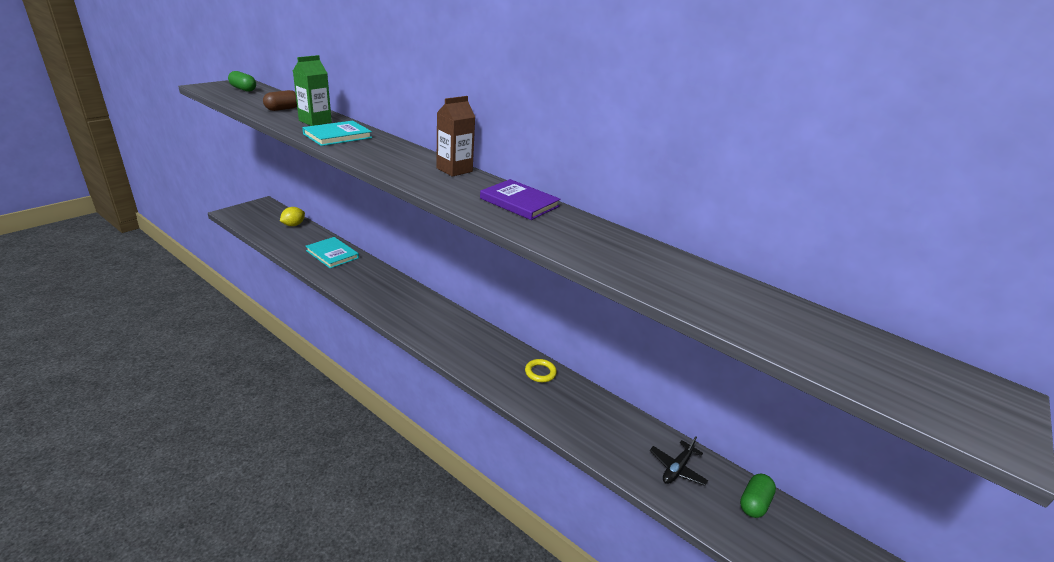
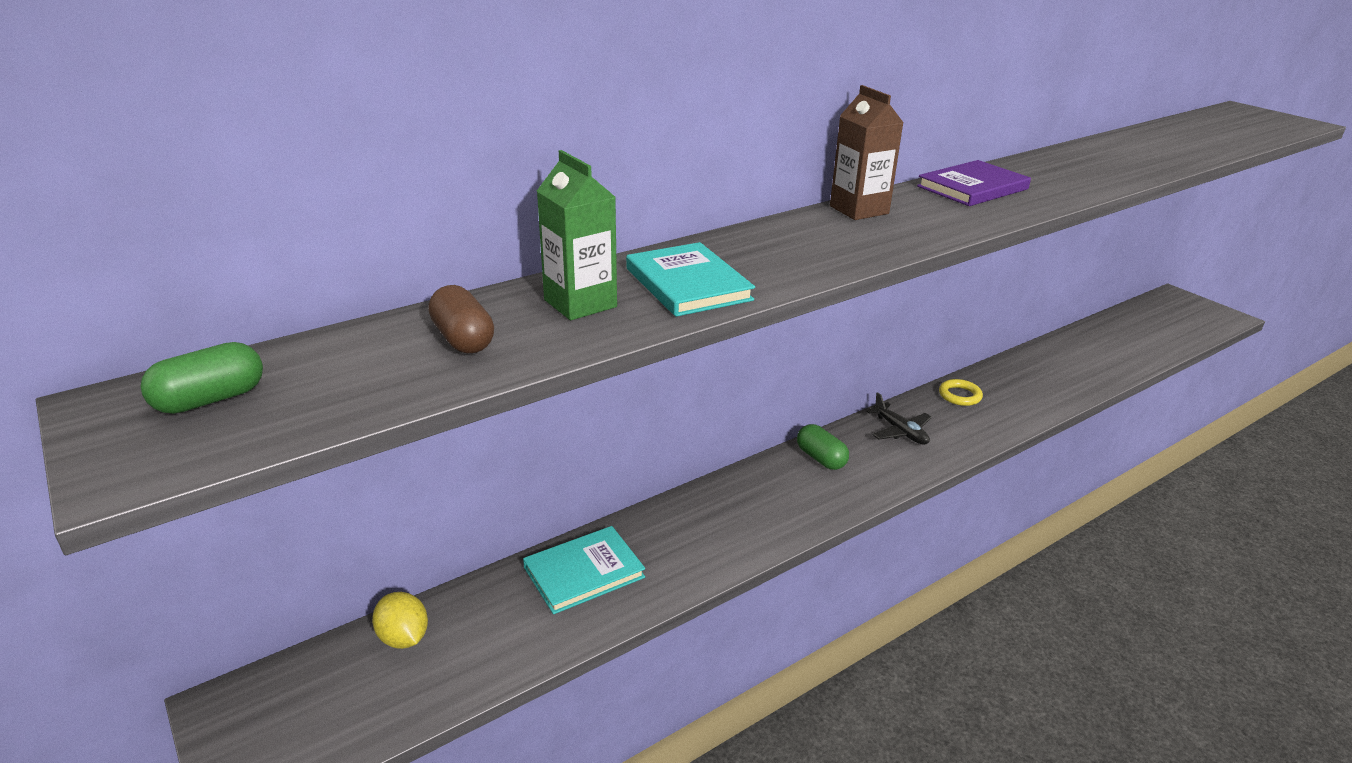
camera: 70 degrees left, 0 degrees up
black plane [650,437,708,486] -> black plane moved to [866,392,932,445]
green capsule [740,474,776,518] -> green capsule moved to [797,424,849,470]

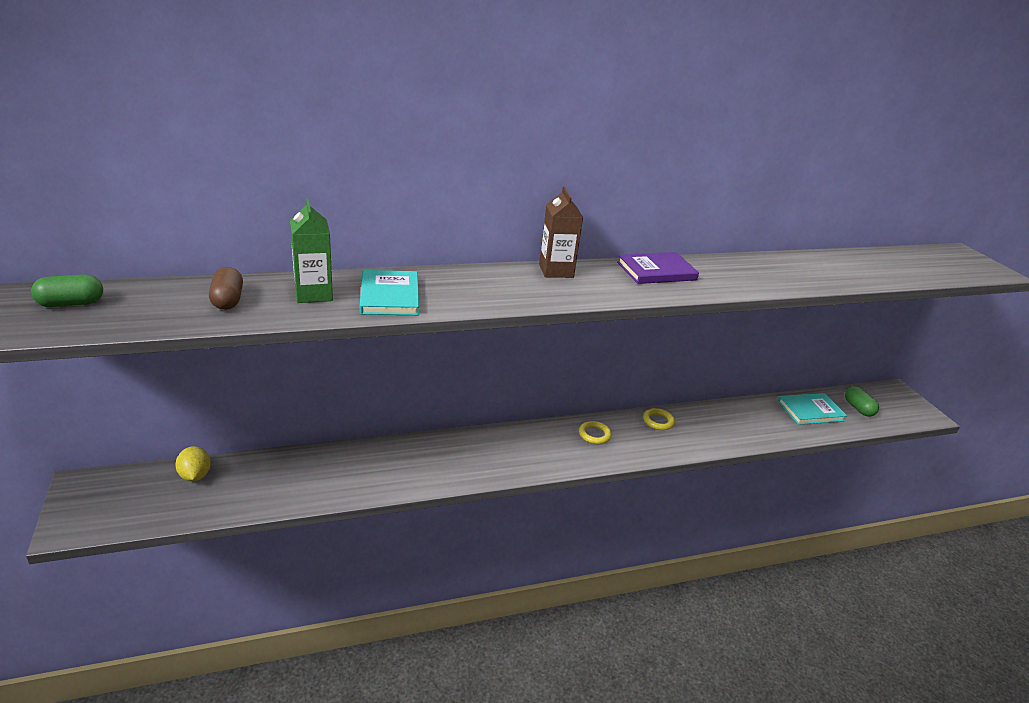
camera: 15 degrees right, 0 degrees up
turquoise book [523,526,645,614] -> turquoise book moved to [778,393,847,425]
green capsule [797,424,849,470] -> green capsule moved to [845,386,879,417]
black plane [866,392,932,445] -> yellow ring [579,421,612,444]

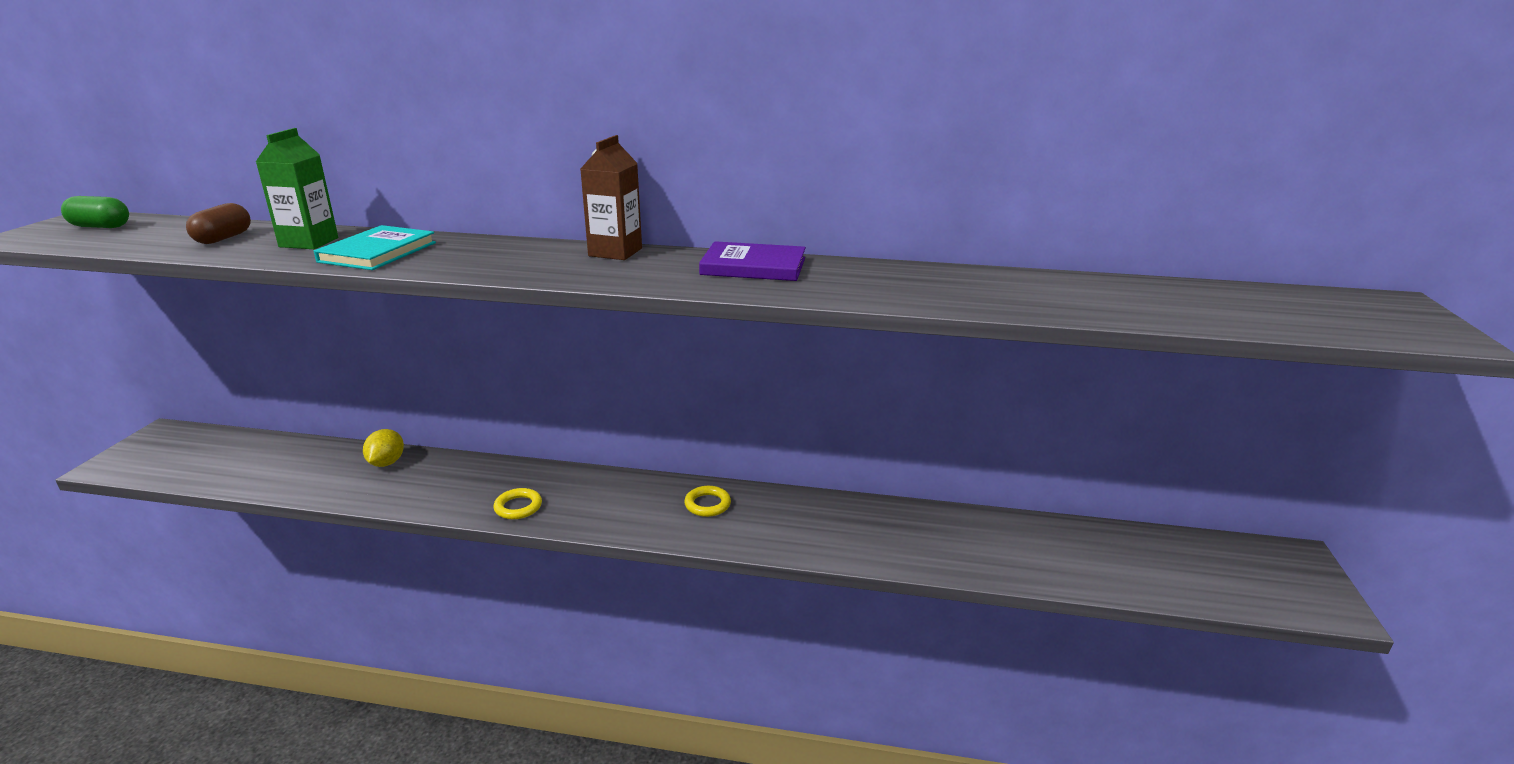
camera: 30 degrees right, 5 degrees down
yellow lemon [175,446,211,481] -> yellow lemon moved to [363,429,404,467]
yellow ring [643,408,675,430] -> yellow ring moved to [494,488,542,519]
turquoise book [778,393,847,425] -> none
green capsule [845,386,879,417] -> none

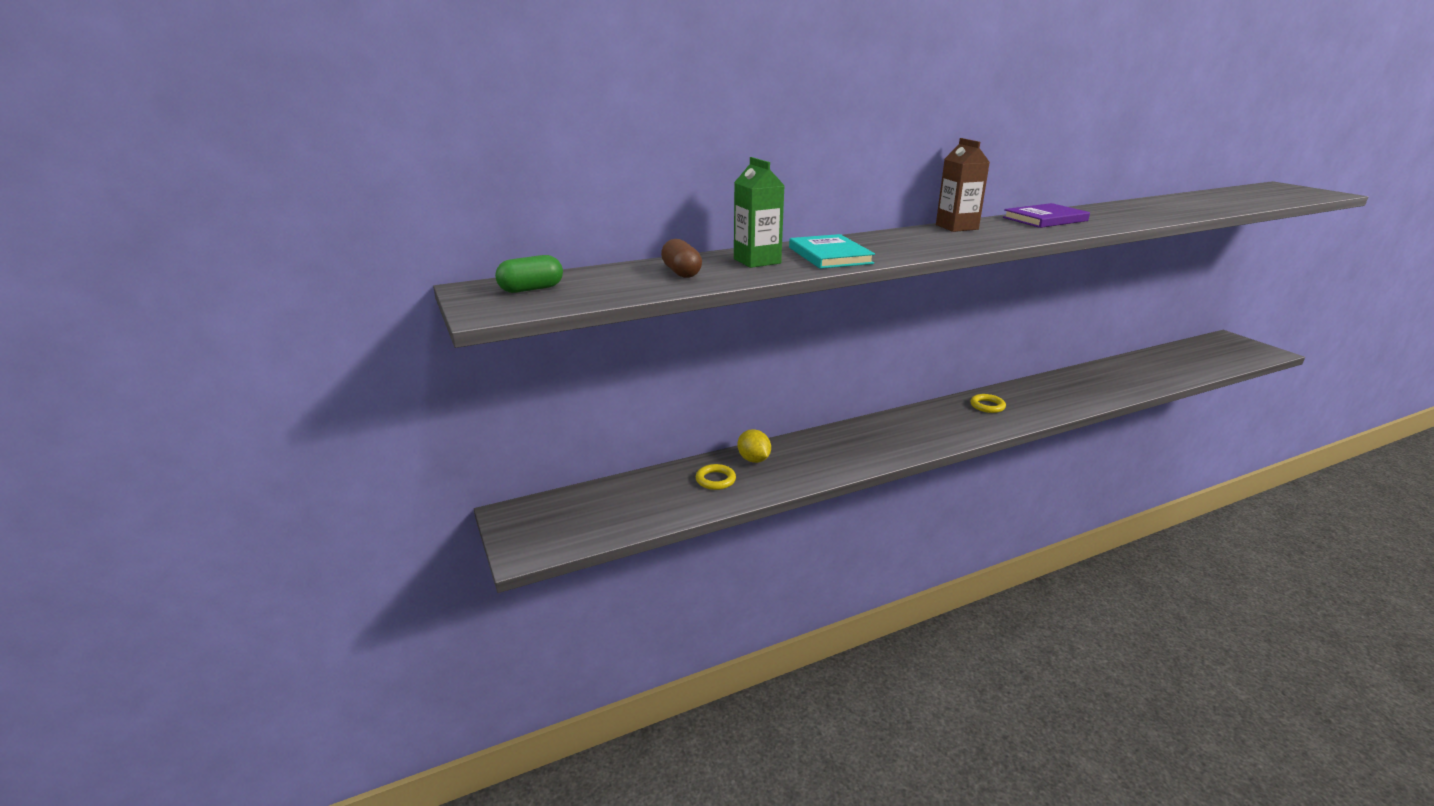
camera: 35 degrees left, 0 degrees up
yellow ring [494,488,542,519] -> yellow ring moved to [696,464,736,490]

